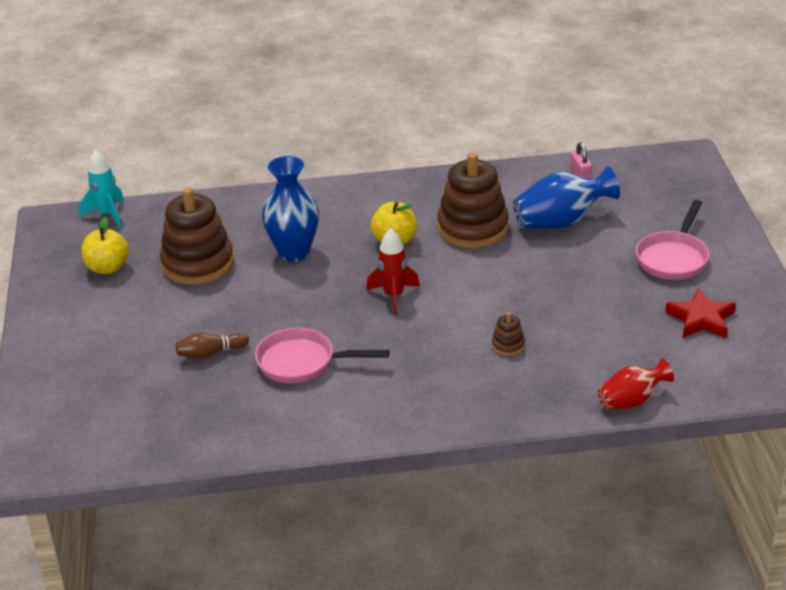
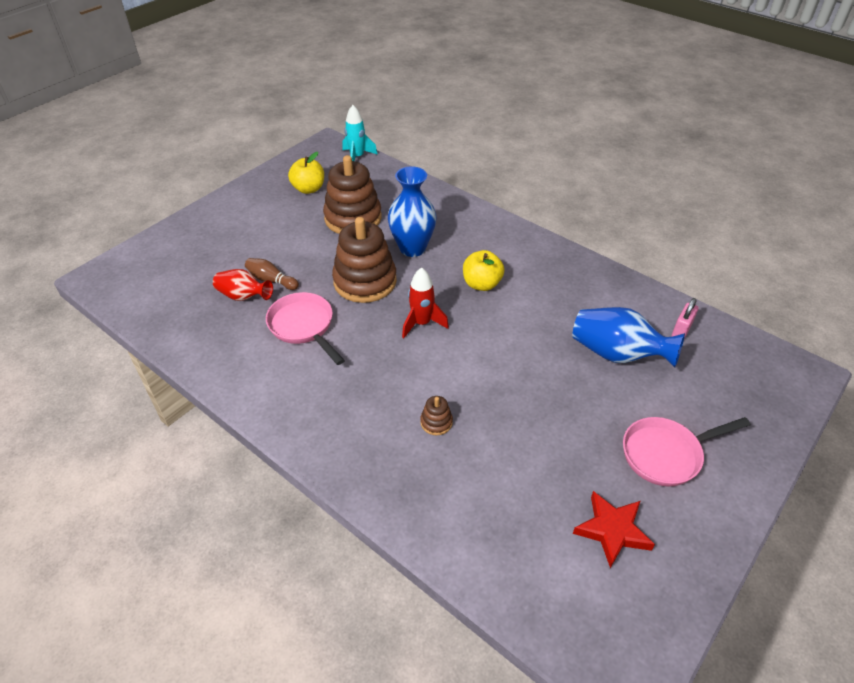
camera: 45 degrees right, 10 degrees up
brown stacking toy [437,152,509,248] -> brown stacking toy moved to [332,217,397,303]
red vase [598,359,674,410] -> red vase moved to [213,269,273,301]

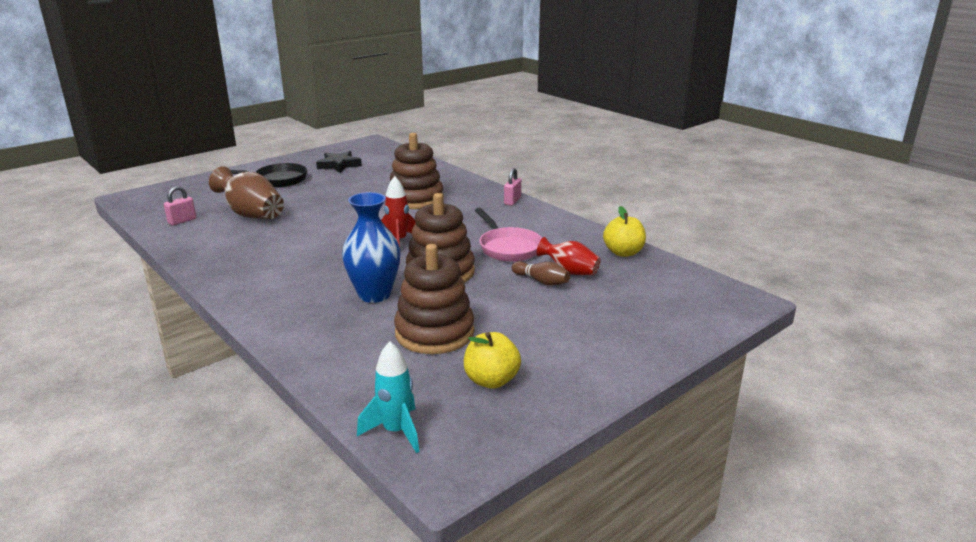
camera: 170 degrees left, 20 degrees down
brown stacking toy [420,396,453,435] -> brown stacking toy [390,133,444,209], size x2.37
yellow apple [463,250,504,291] -> yellow apple moved to [603,206,646,257]
blue vase [573,307,685,368] -> brown vase [209,166,284,219]
red star [573,491,655,568] -> black star [316,151,362,173]
pink pan [623,417,750,486] -> black pan [231,163,307,187]
none -> pink padlock [504,168,521,206]

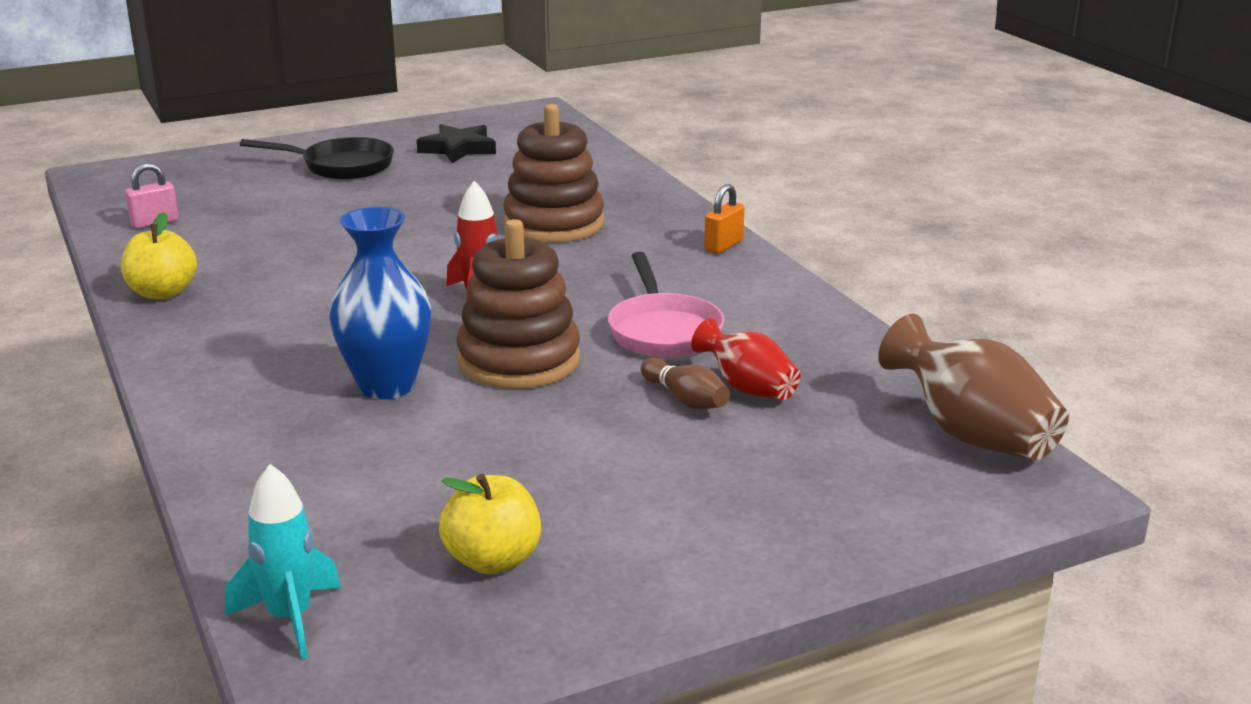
camera: 15 degrees right, 0 degrees up
brown vase [209,166,284,219] -> brown vase moved to [878,314,1069,461]
brown stacking toy [394,244,474,354] -> none
pink padlock [504,168,521,206] -> orange padlock [704,184,745,254]
yellow apple [603,206,646,257] -> yellow apple moved to [121,212,197,299]

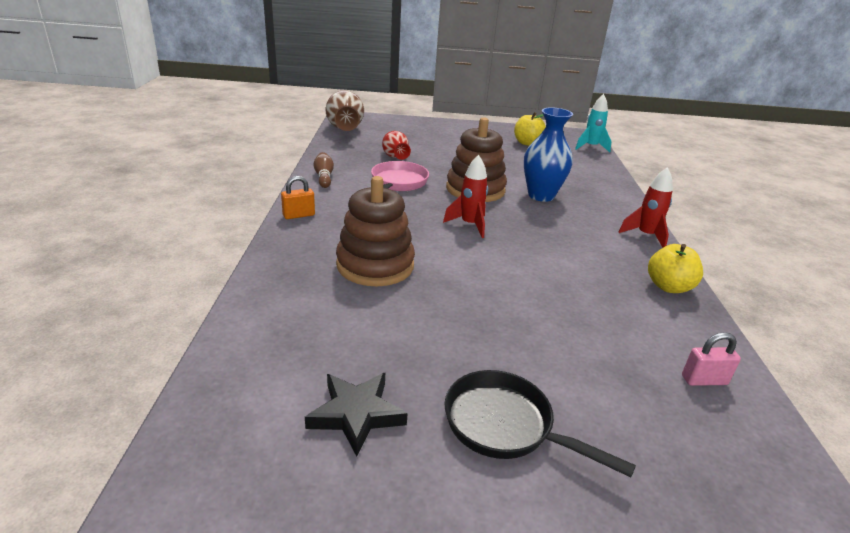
camera: 155 degrees left, 5 degrees up
brown bowling pin [641,358,730,409] -> brown bowling pin moved to [314,152,334,188]
none -> red rocket [619,167,673,248]

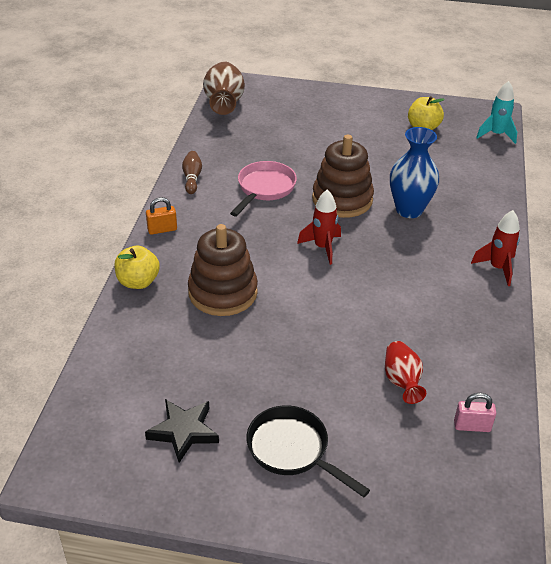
camera: 10 degrees right, 10 degrees up
red vase [382,131,411,160] -> red vase moved to [385,341,426,404]
yellow apple [648,244,703,293] -> yellow apple moved to [114,246,160,289]

